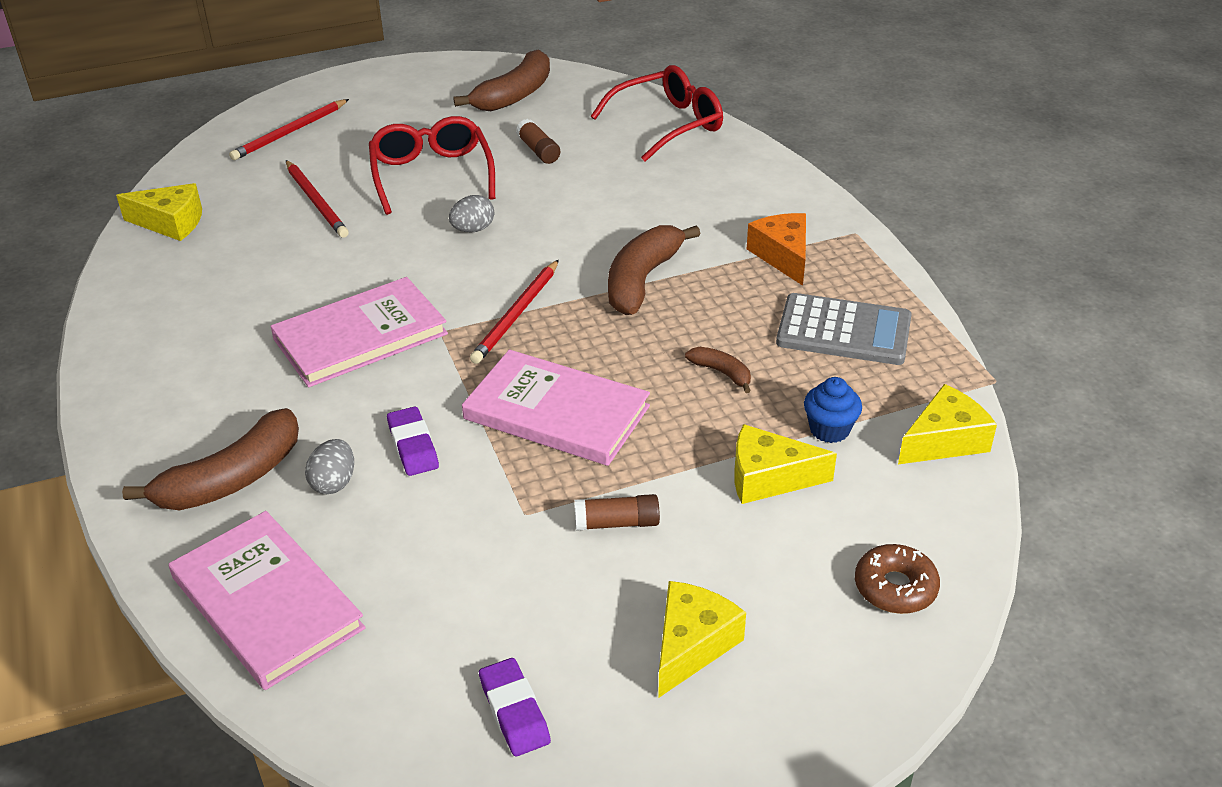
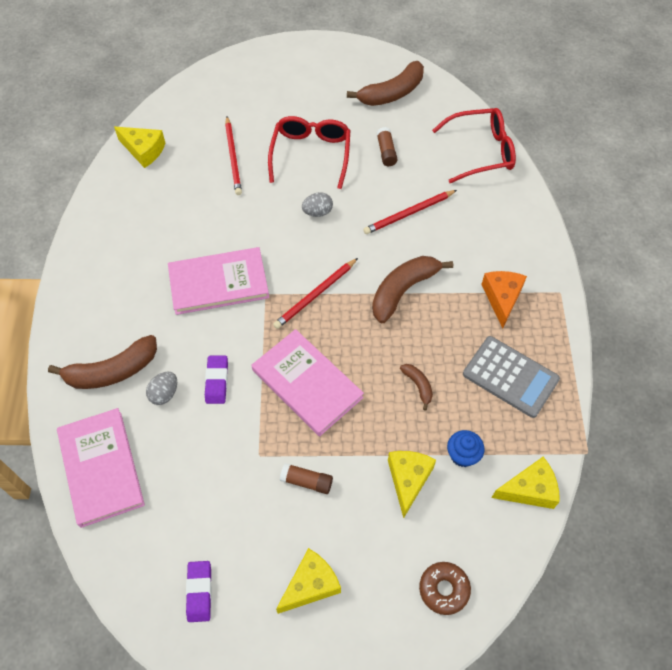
camera: 20 degrees right, 20 degrees up
red pencil [229,99,349,160] -> red pencil moved to [363,190,457,234]
yellow cheese [734,424,837,504] -> yellow cheese turned 75 degrees clockwise [388,451,436,518]

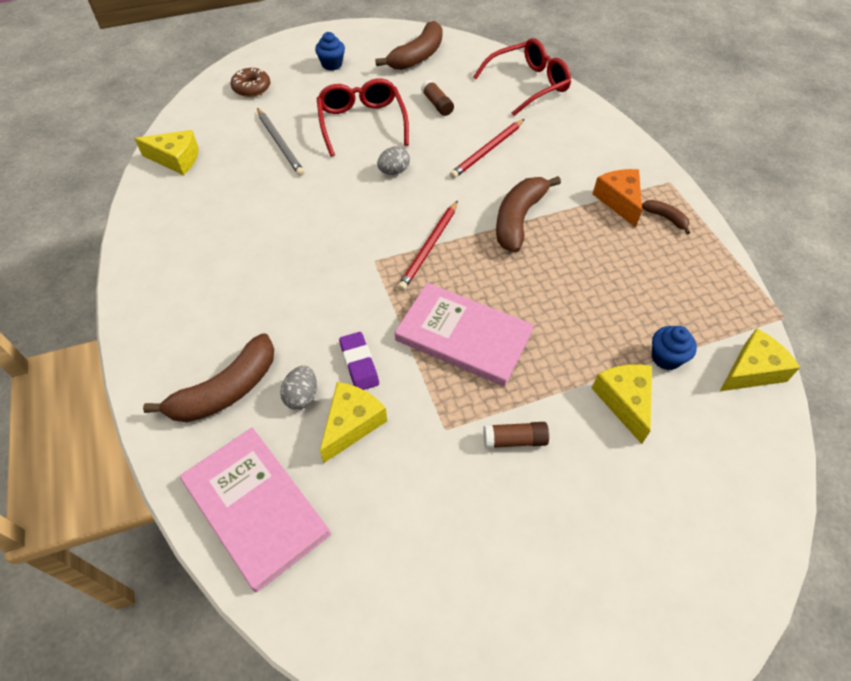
camera: 20 degrees left, 5 degrees down
pink book [168,247,269,315] -> none
purple eraser [186,561,212,622] -> none
red pencil [225,117,242,195] -> grey pencil [257,108,304,176]
yellow cheese [276,548,341,614] -> yellow cheese moved to [320,382,387,463]
brown banana [400,364,433,411] -> brown banana moved to [642,200,690,234]
brown donut [419,562,471,615] -> brown donut moved to [231,68,271,97]
grey calculator [463,336,560,418] -> none
none -> blue cupcake [315,32,345,71]

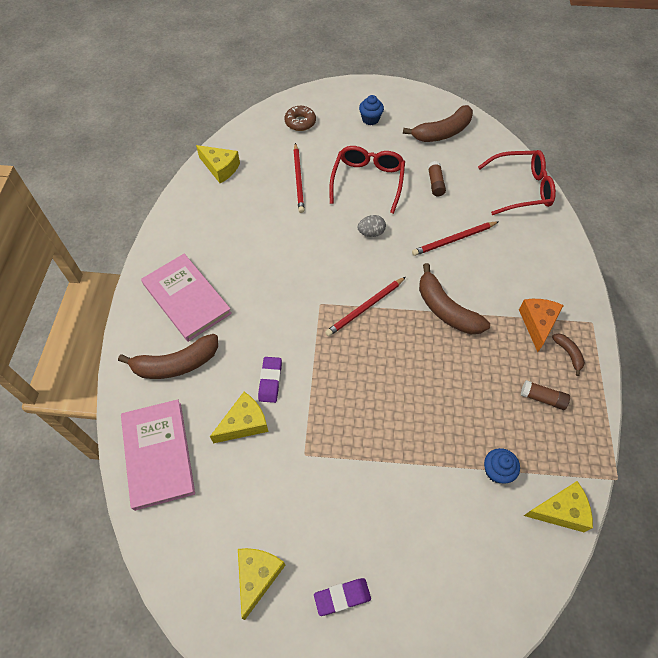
camera: 25 degrees right, 5 degrees up
grey pencil [257,108,304,176] -> red pencil [293,143,304,213]
grey egg [280,366,317,410] -> none
pink book [395,283,534,387] -> pink book moved to [141,254,232,342]
brown glue stick [483,422,549,448] -> brown glue stick moved to [521,380,570,410]
brown banana [496,176,561,253] -> brown banana turned 90 degrees counterclockwise [419,263,490,334]
yellow cheese [592,364,652,444] -> yellow cheese moved to [238,548,285,620]
none -> purple eraser [314,578,371,616]

